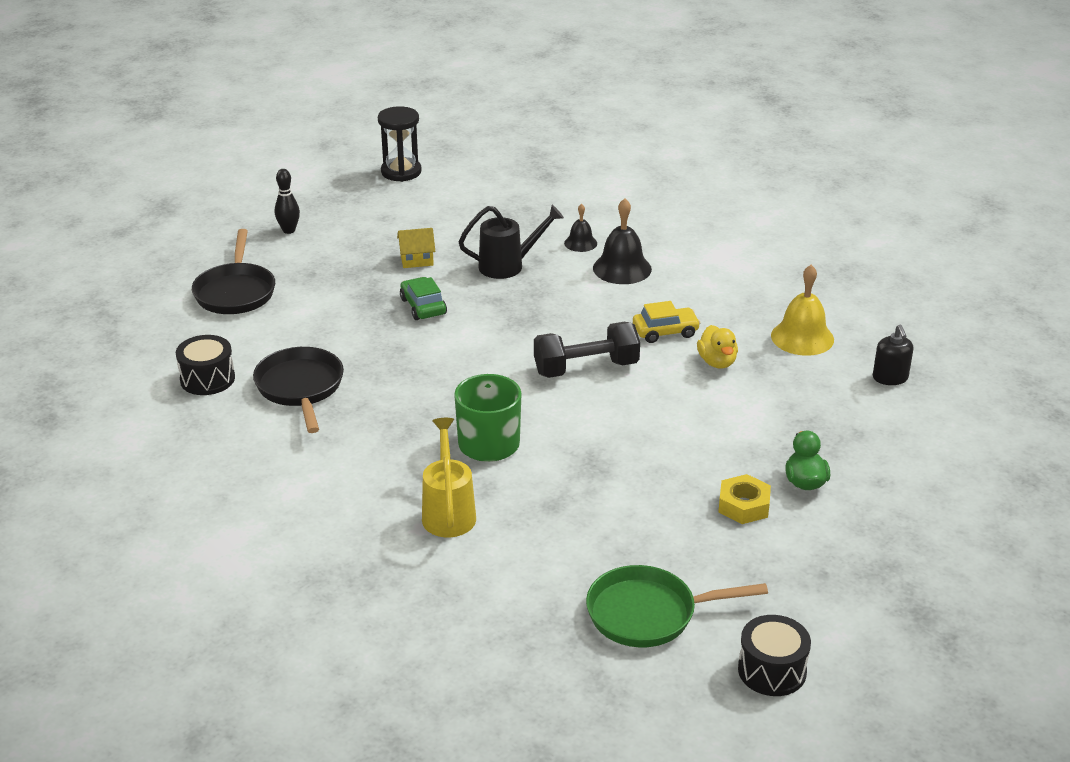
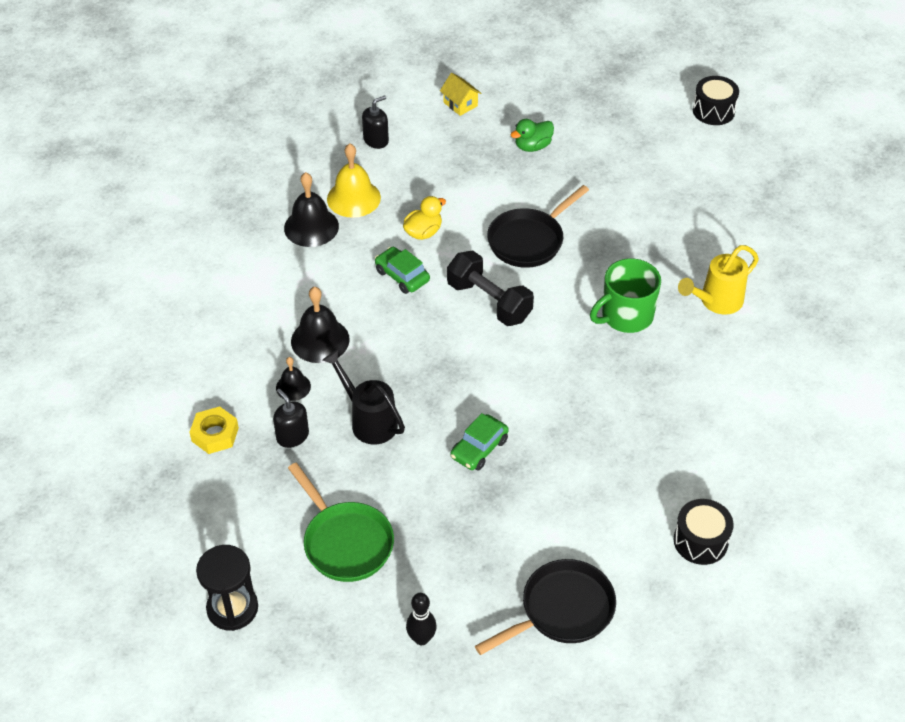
camera: 120 degrees left, 15 degrees up
black pan [253,347,344,433] -> black pan moved to [487,185,589,268]
yellow house [397,228,435,268] -> yellow house moved to [440,73,482,116]
green pan [586,565,768,647] -> green pan moved to [288,463,394,582]
yellow car [633,301,701,343] -> green car [375,247,430,294]
yellow nut [718,474,771,524] -> yellow nut moved to [190,406,239,454]
none -> black soap dispenser [273,389,309,448]
none -> black bell [284,172,339,247]

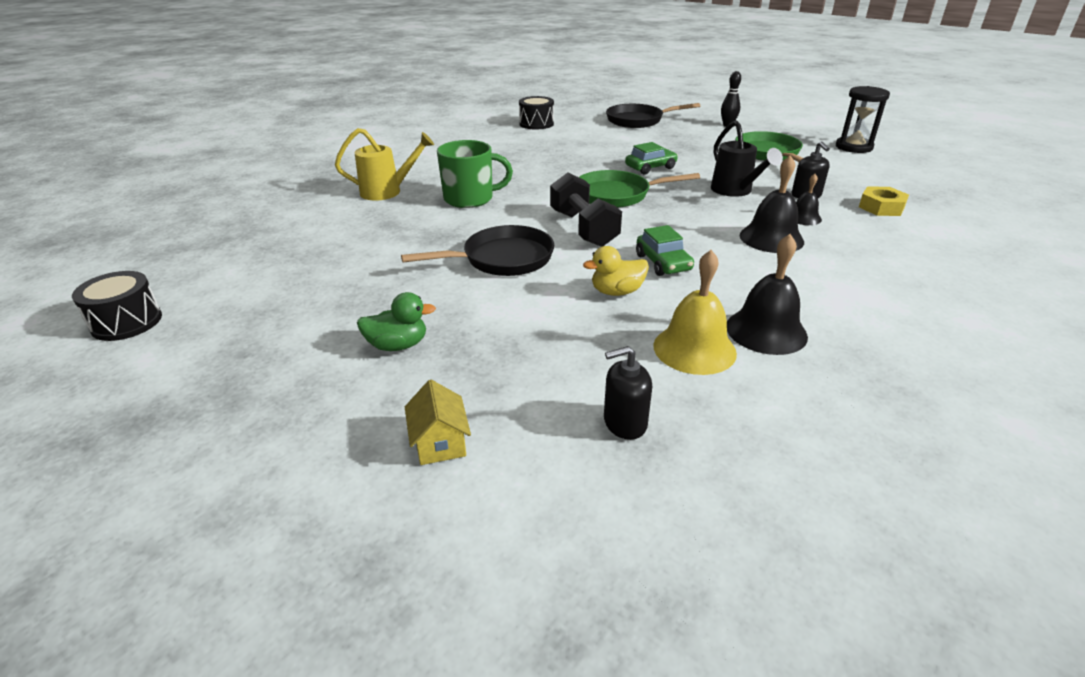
camera: 155 degrees left, 15 degrees down
none -> green pan [579,170,700,208]

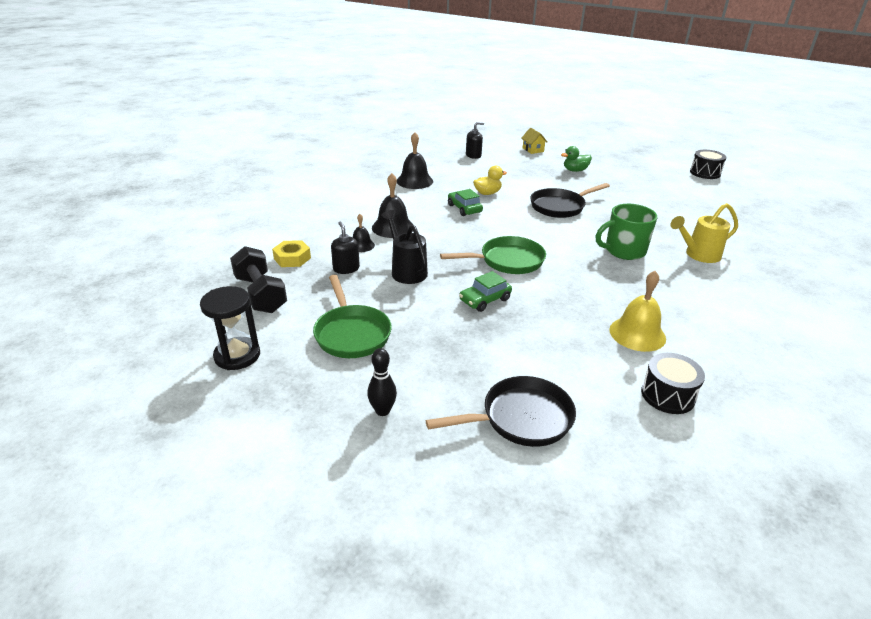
camera: 170 degrees right, 0 degrees up
black dumbbell [550,172,622,247] -> black dumbbell moved to [230,246,287,313]
yellow bell [653,250,737,375] -> yellow bell moved to [609,271,666,352]

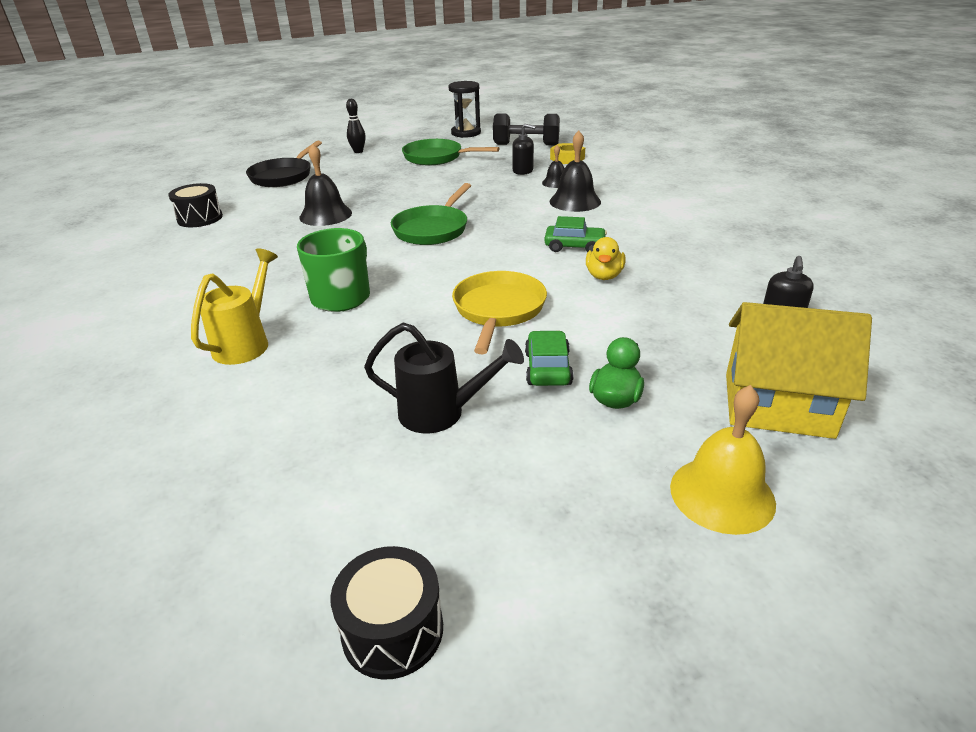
camera: 130 degrees right, 0 degrees up
black watering can [381,210,428,284] -> black watering can moved to [364,323,524,433]
black bell [397,132,433,189] -> black bell moved to [299,144,352,226]
green car [459,271,512,312] -> green car moved to [525,330,573,386]
yellow house [521,128,548,154] -> yellow house [726,302,872,439], size x2.12
black pan [530,183,610,218] -> yellow pan [452,271,547,354]
yellow bell [609,271,666,352] -> yellow bell moved to [670,385,776,535]

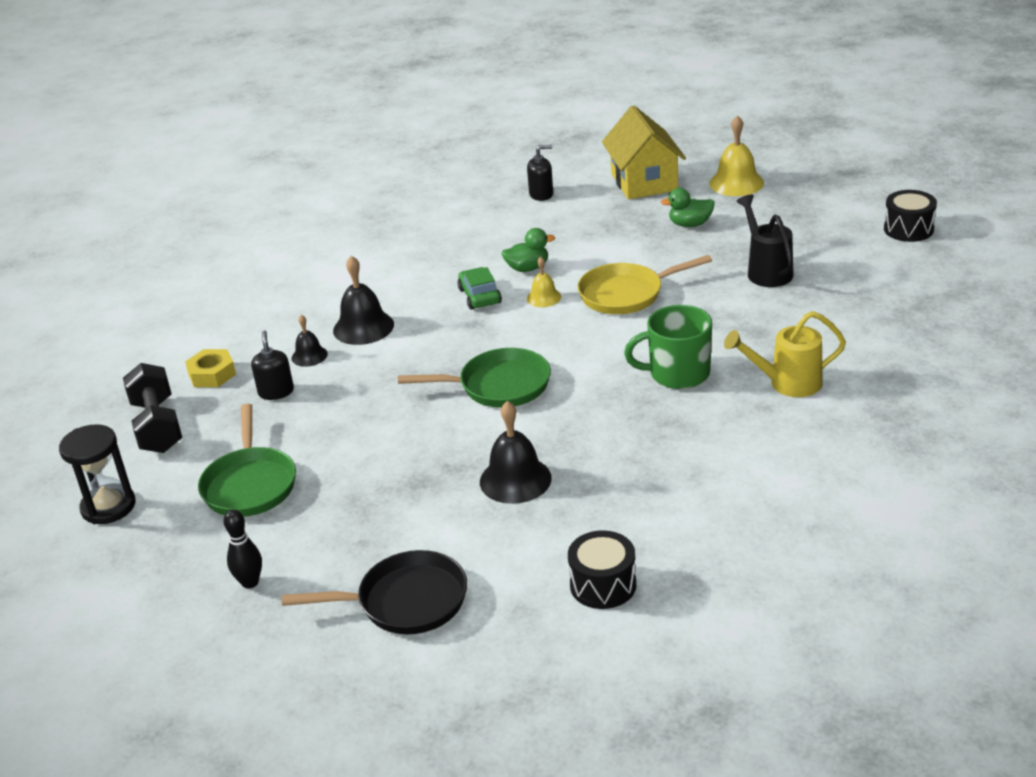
camera: 115 degrees left, 0 degrees up
green car [525,330,573,386] -> none
yellow duck [586,237,626,280] -> green duck [502,228,555,272]
none -> yellow bell [527,257,561,307]

